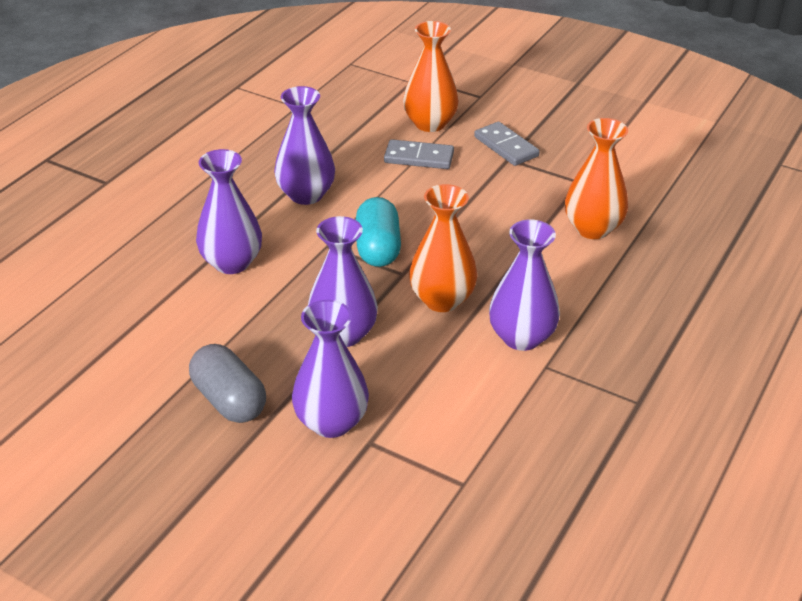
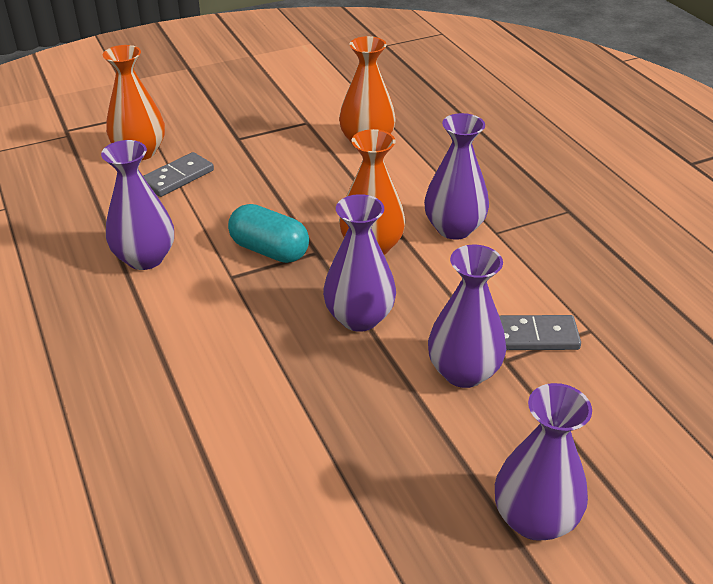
camera: 55 degrees left, 0 degrees up
grey capsule [189,344,266,423] -> none
purple vase [196,149,262,274] -> purple vase moved to [495,383,592,541]
grey domino [474,122,540,166] -> grey domino moved to [499,315,581,350]

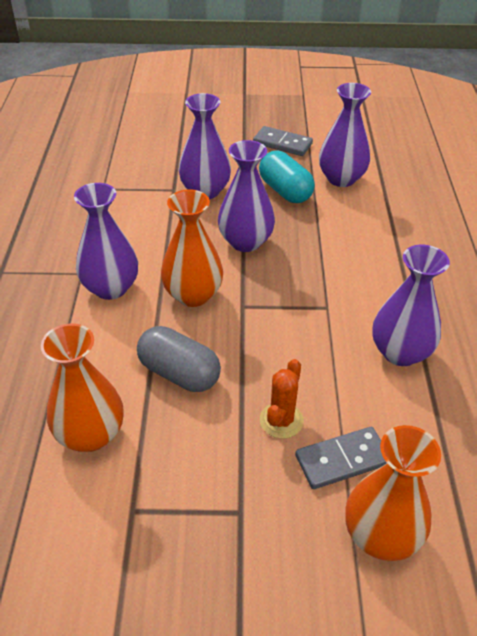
camera: 155 degrees left, 5 degrees up
turquoise capsule [228,204,309,263] -> turquoise capsule moved to [259,151,315,203]
purple vase [495,383,592,541] -> purple vase moved to [319,83,371,187]
grey domino [499,315,581,350] -> grey domino moved to [253,126,313,156]
none -> grey capsule [137,326,221,392]
none -> orange cactus [260,359,304,439]

